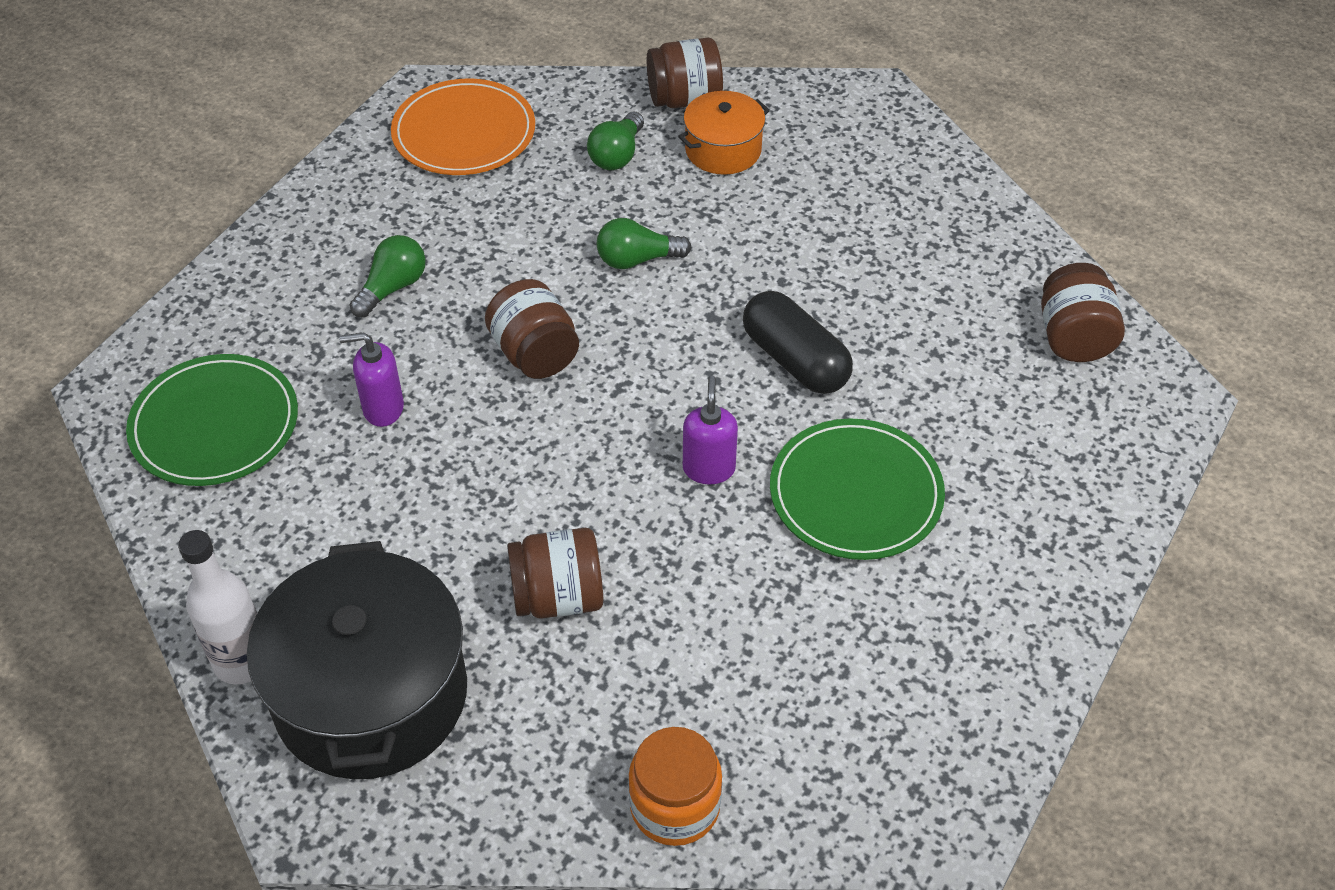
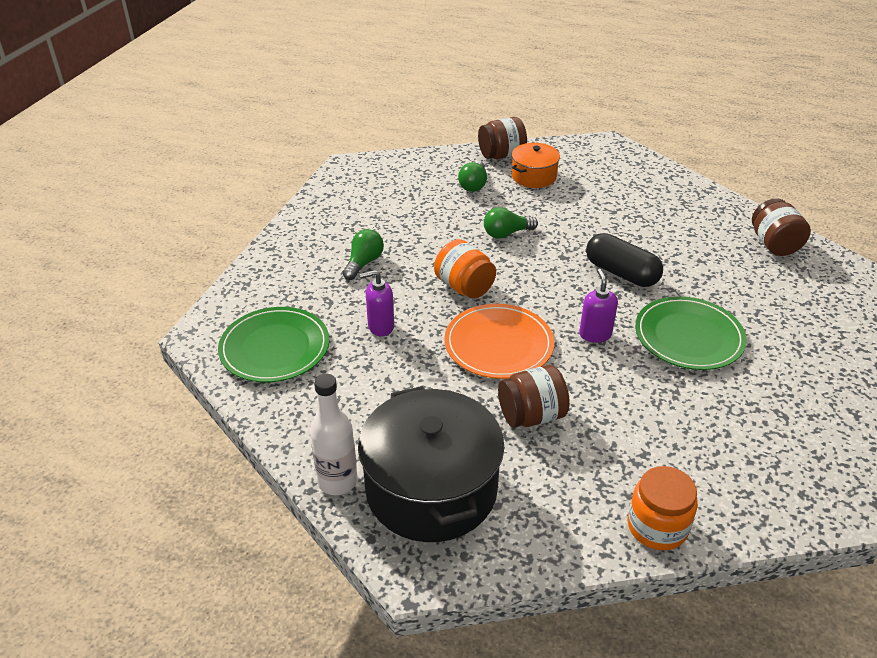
camera: 10 degrees left, 10 degrees down
orange plate [391,79,535,175] -> orange plate moved to [444,304,554,379]
brown jar [485,279,579,379] -> orange jar [434,239,496,299]

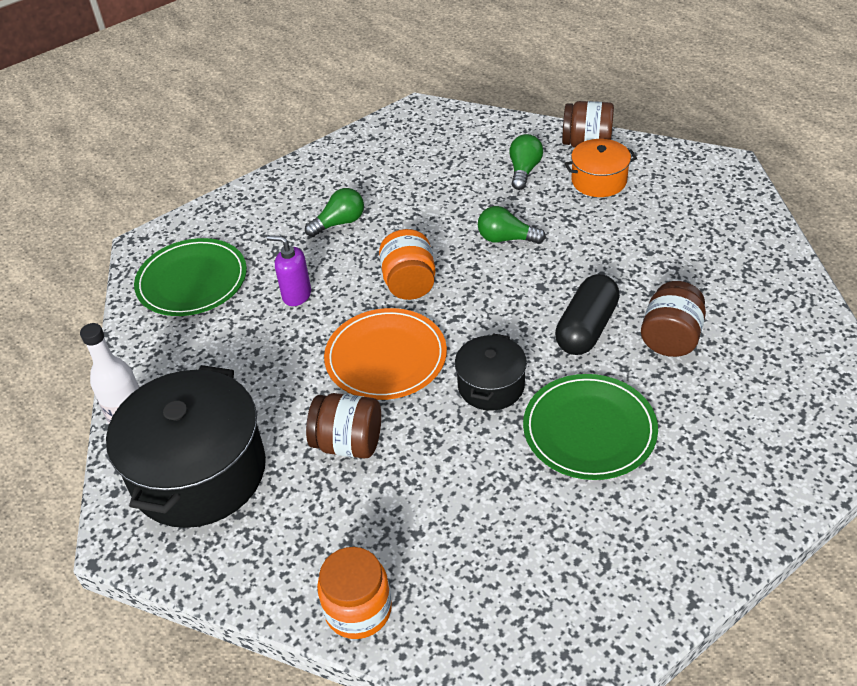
camera: 35 degrees right, 5 degrees up
green light bulb [458,161,487,192] -> green light bulb turned 150 degrees clockwise [509,134,543,190]
purple soap dispenser [579,269,618,343] -> black pot [455,334,527,411]
black capsule [586,233,663,287] -> black capsule turned 45 degrees clockwise [555,274,620,355]
brown jar [752,198,811,256] -> brown jar moved to [641,281,706,357]

